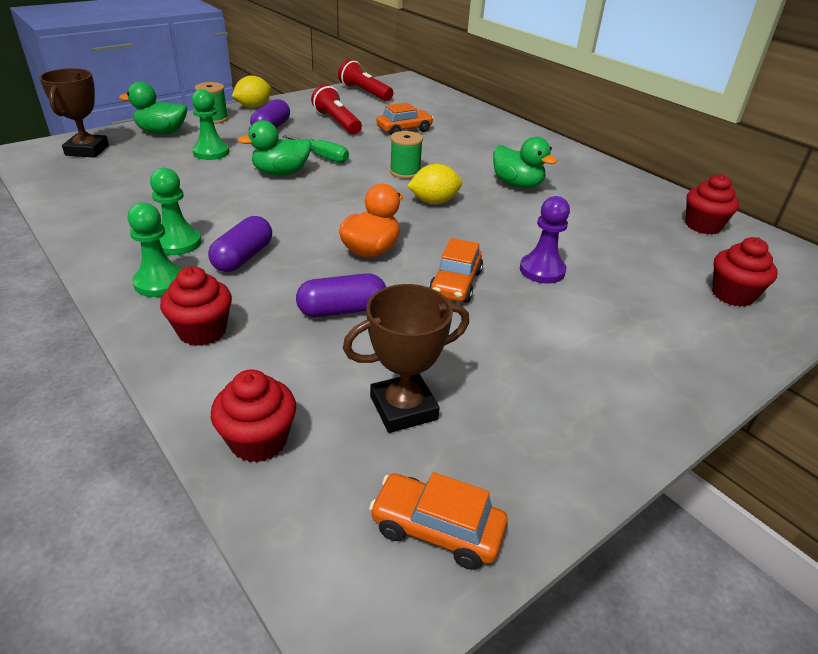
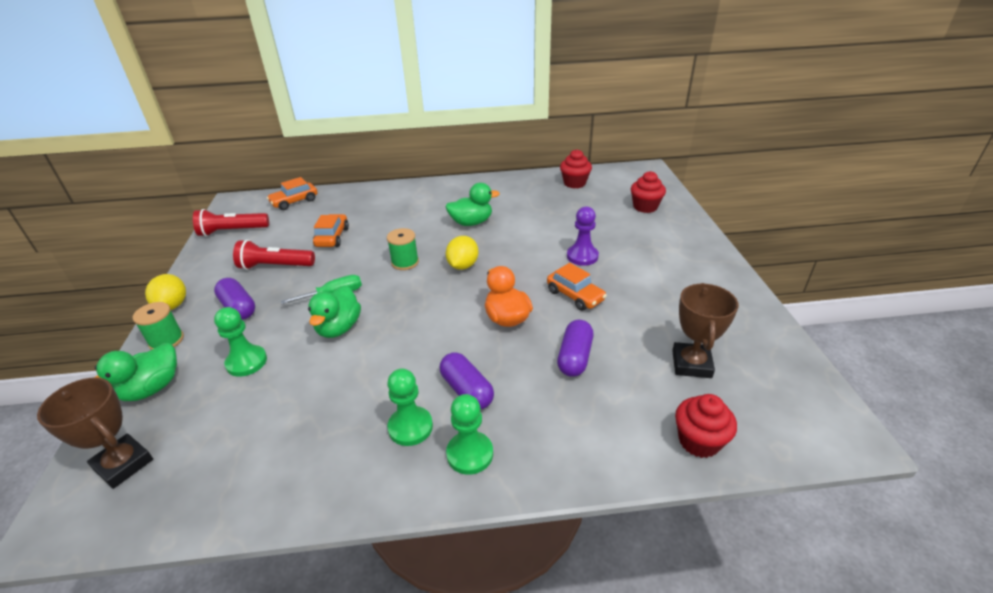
camera: 55 degrees left, 0 degrees up
red cupcake [160,266,232,346] -> none
orange car [369,472,508,570] -> orange car moved to [267,177,318,210]

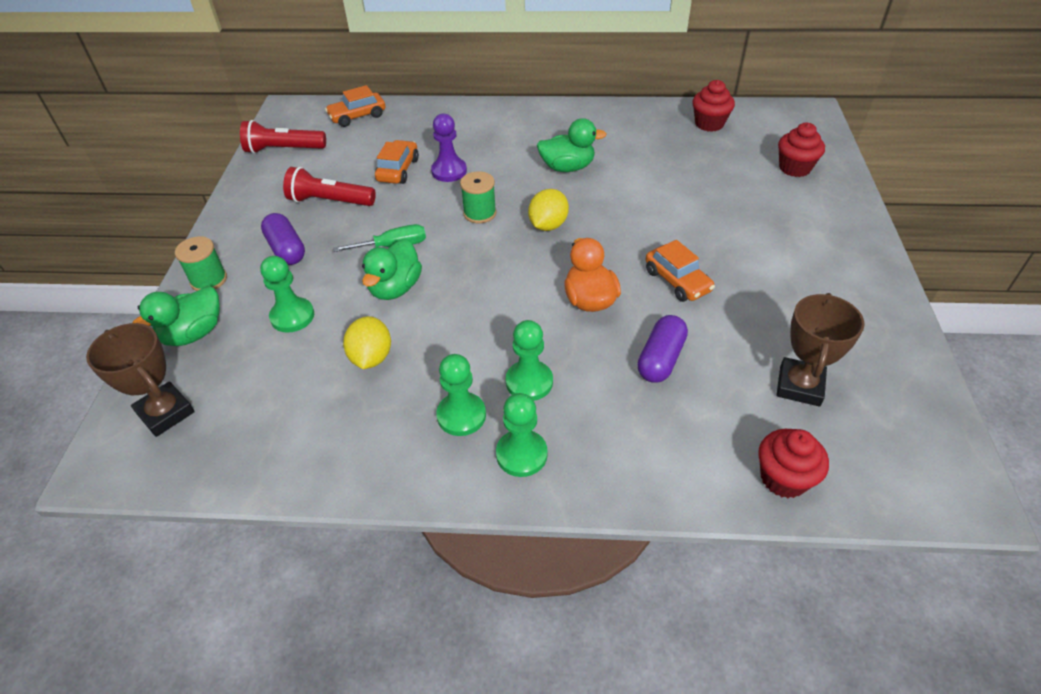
camera: 10 degrees right, 10 degrees up
yellow lemon [145,274,186,310] -> yellow lemon moved to [343,316,391,369]
purple capsule [440,352,494,409] -> green pawn [506,320,553,401]
purple pawn [567,206,599,266] -> purple pawn moved to [431,114,467,182]

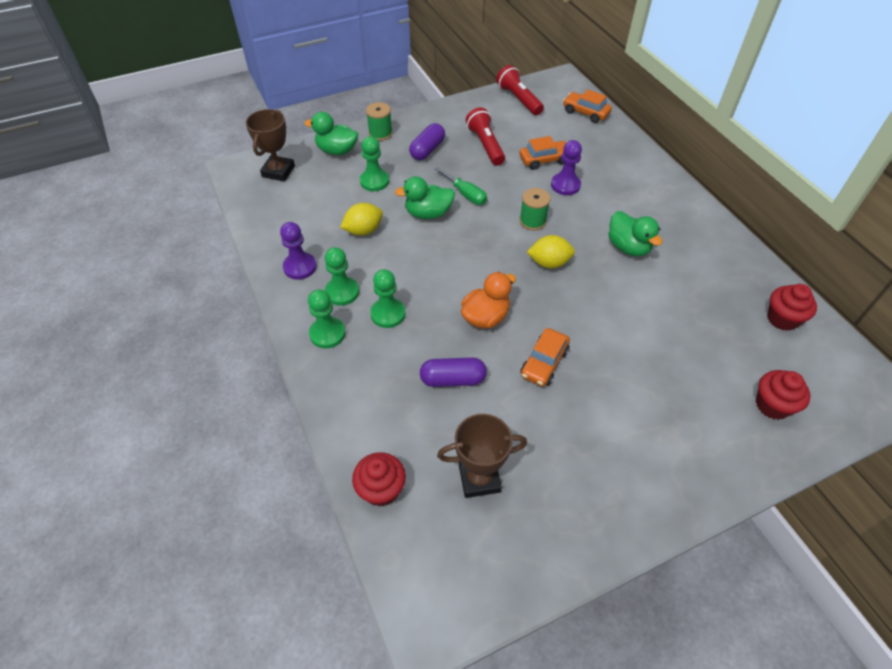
camera: 60 degrees right, 5 degrees up
none -> purple pawn [280,222,317,280]

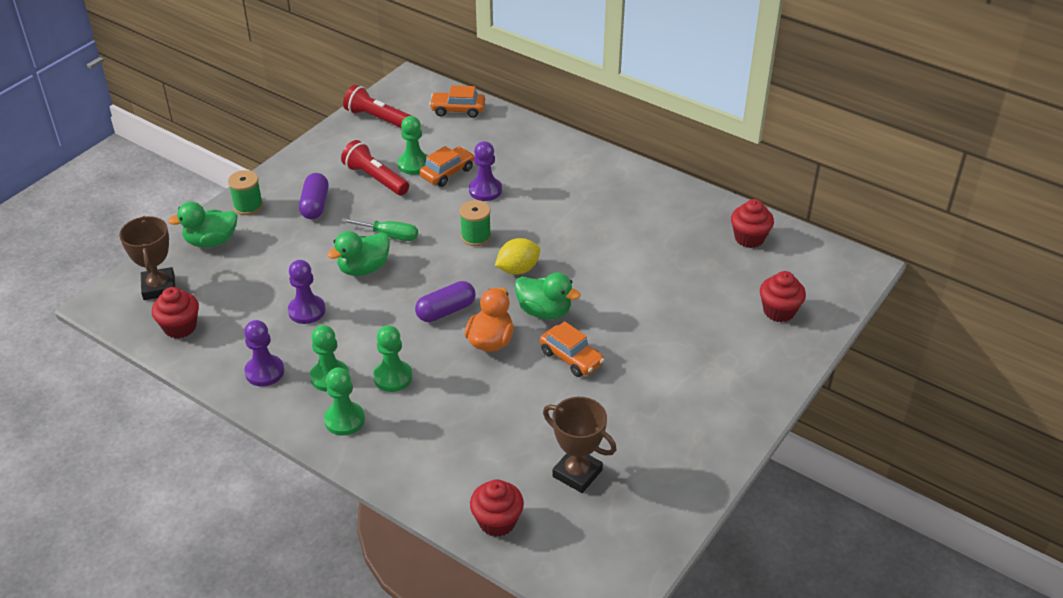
camera: 30 degrees left, 10 degrees down
yellow lemon [340,203,383,236] -> purple pawn [288,260,325,324]
green pawn [360,136,389,191] -> green pawn moved to [398,116,428,175]
purple capsule [420,357,487,387] -> purple capsule moved to [415,281,476,322]
brown trophy [437,414,527,498] -> brown trophy turned 75 degrees clockwise [543,397,617,493]
orange car [520,328,570,387] -> orange car turned 45 degrees counterclockwise [540,321,604,377]
green duck [609,211,662,256] -> green duck moved to [515,273,581,319]
none -> red cupcake [152,287,199,338]

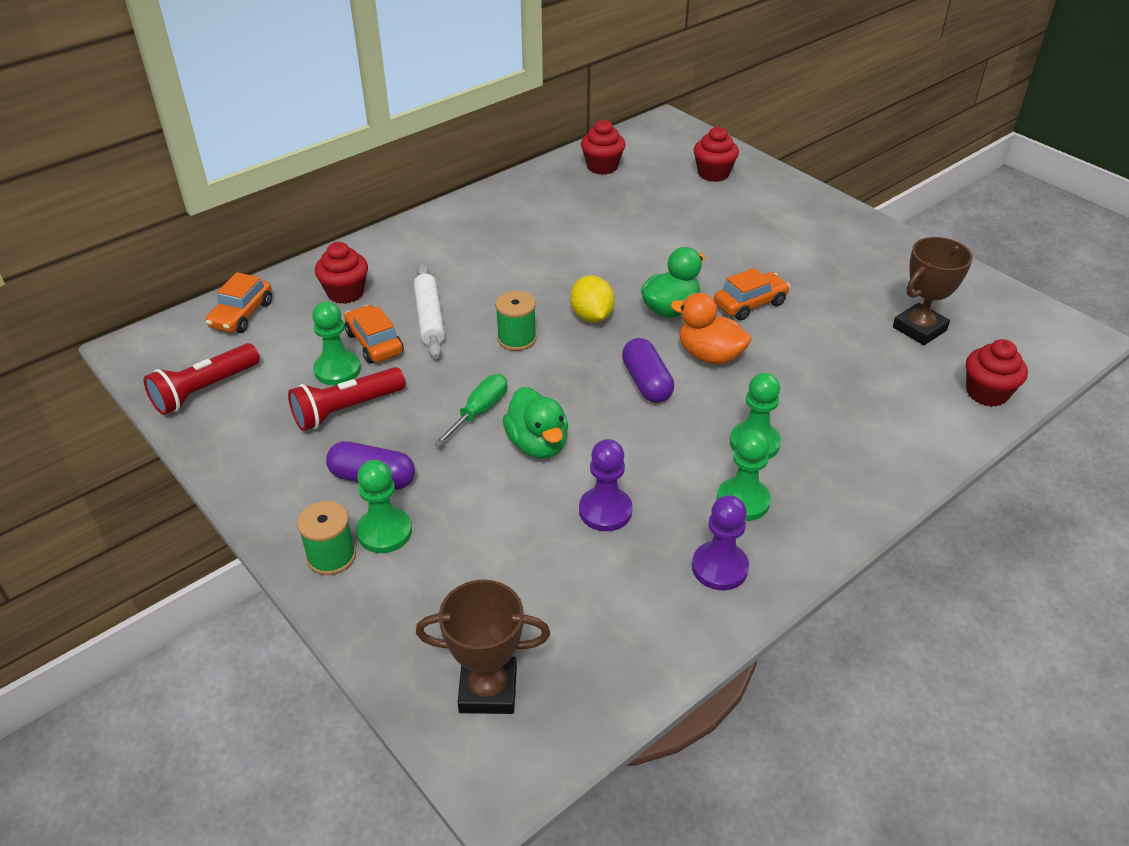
camera: 75 degrees left, 0 degrees up
red cupcake [152,287,199,338] -> red cupcake moved to [315,242,368,304]
green duck [168,202,238,247] -> none
green pawn [324,368,365,436] -> green pawn moved to [356,460,412,553]
purple pawn [469,141,502,201] -> white rolling pin [414,264,445,359]

